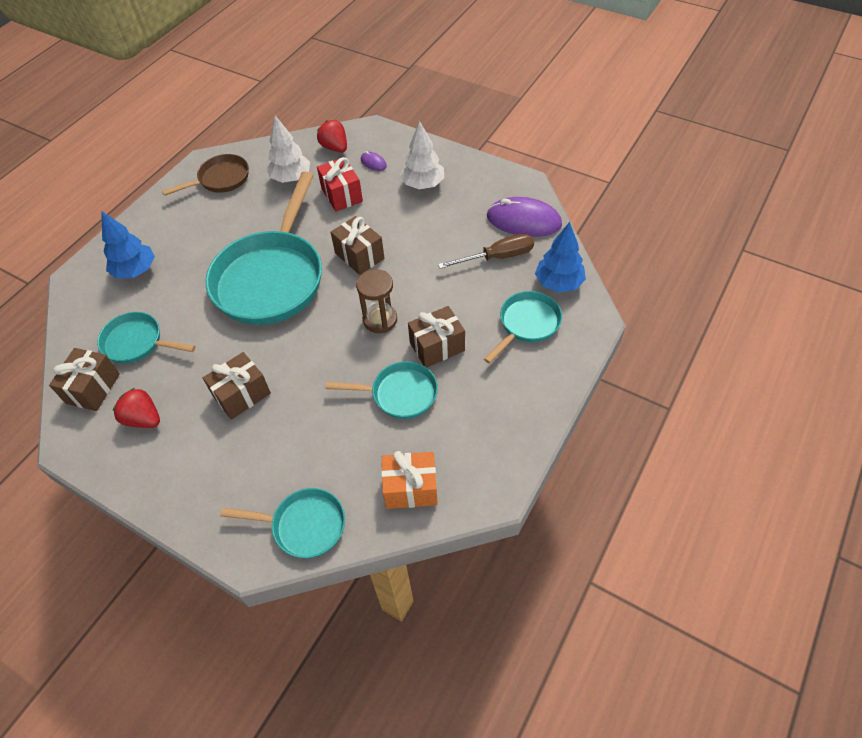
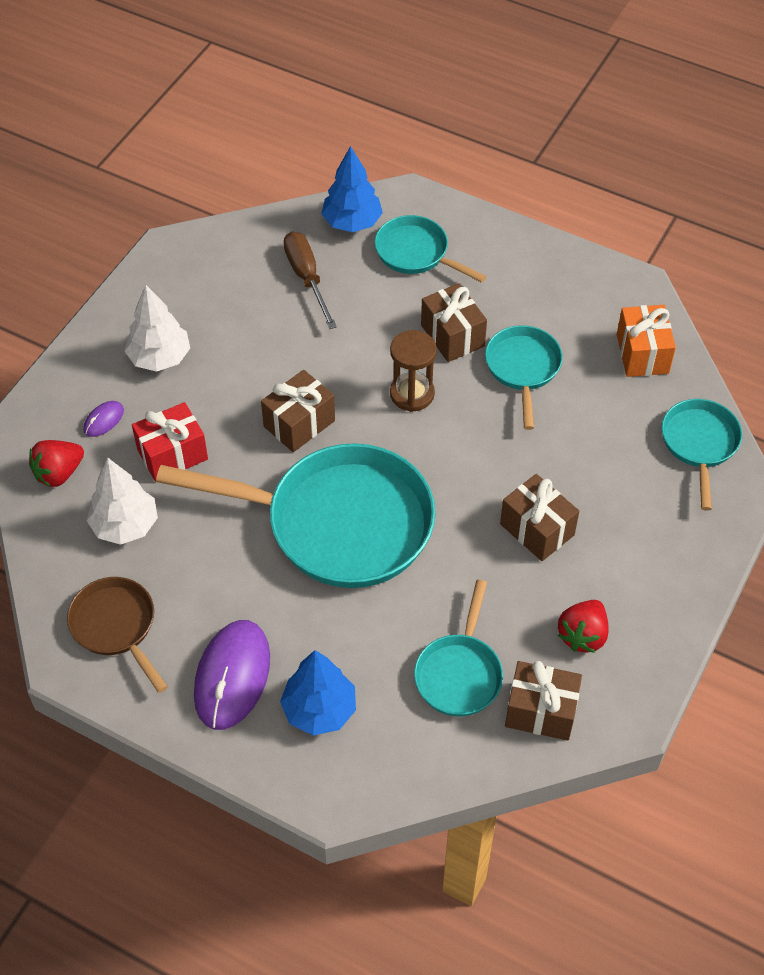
camera: 95 degrees left, 0 degrees up
purple mouse [487,197,562,237] -> purple mouse moved to [194,620,270,730]

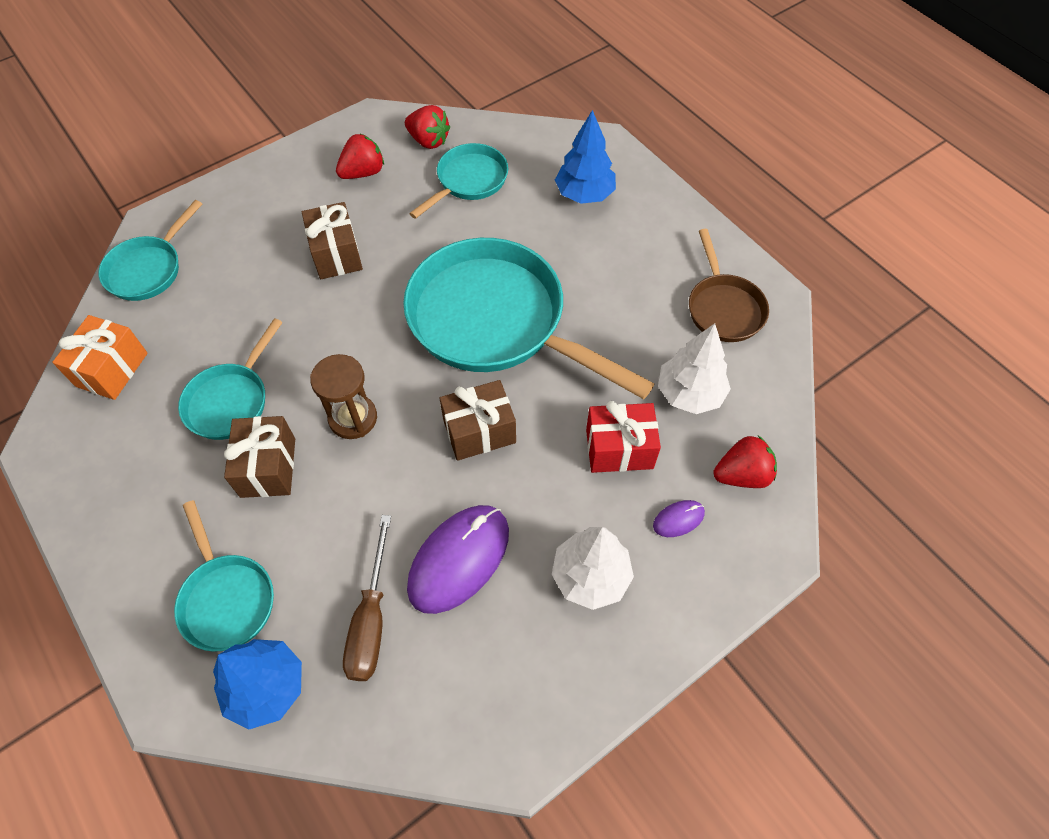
camera: 155 degrees left, 5 degrees up
purple mouse [194,620,270,730] -> purple mouse moved to [407,505,509,614]
brown gift [505,661,582,741] -> red strawberry [405,105,450,149]

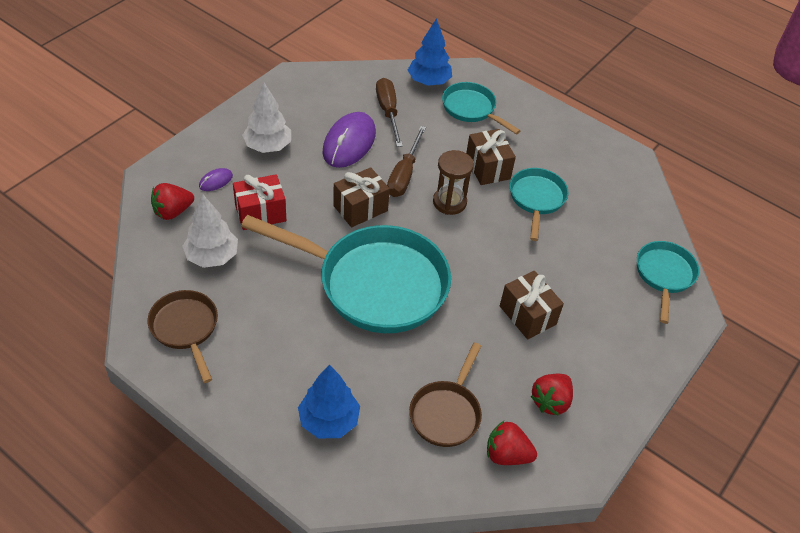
camera: 160 degrees right, 10 degrees down
orange gift [52,315,148,400] -> none
turquoise pan [409,143,508,219] -> brown pan [409,343,482,447]
none -> brown screwdriver [387,126,426,197]

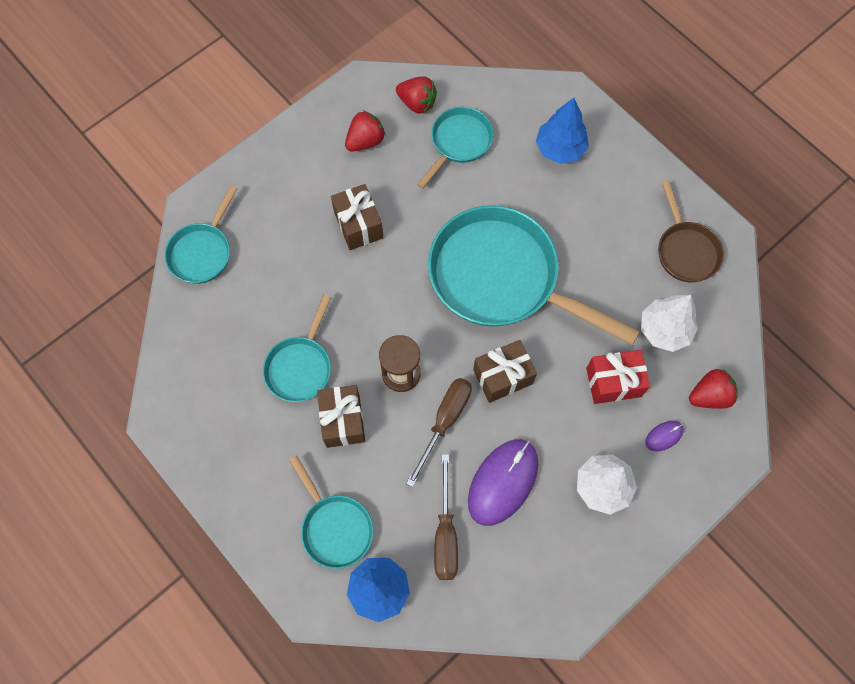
camera: 165 degrees left, 20 degrees up
brown pan [409,343,482,447] -> turquoise pan [417,107,494,189]

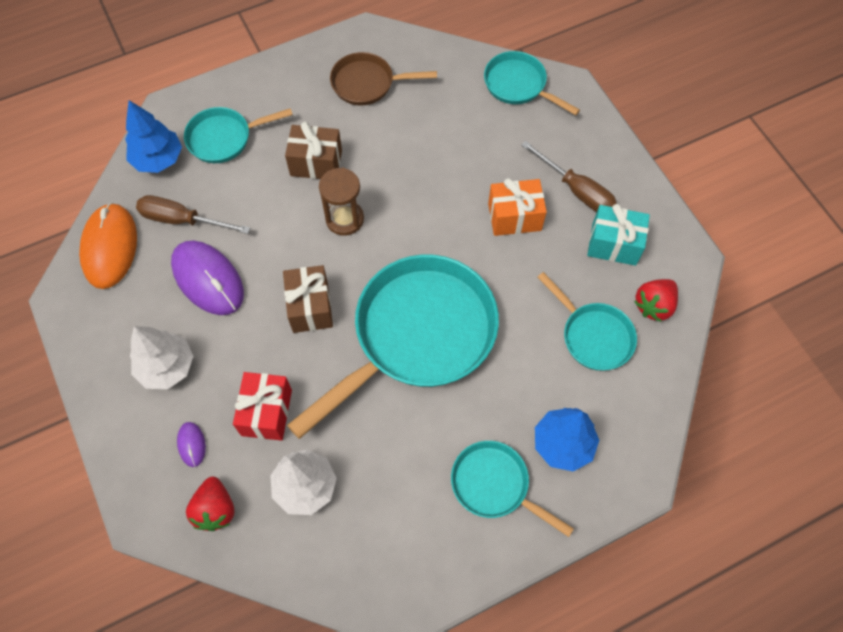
camera: 105 degrees right, 5 degrees down
turquoise pan [263,294,331,402] -> turquoise pan moved to [451,441,574,537]
brown gift [331,184,383,250] -> orange gift [488,178,547,236]
red strawberry [345,110,386,152] -> turquoise gift [587,204,650,266]
brown screwdriver [406,378,472,487] -> brown screwdriver moved to [521,141,617,212]
brown pan [658,181,724,282] -> brown pan moved to [330,52,437,106]
none -> orange mouse [79,203,137,289]

